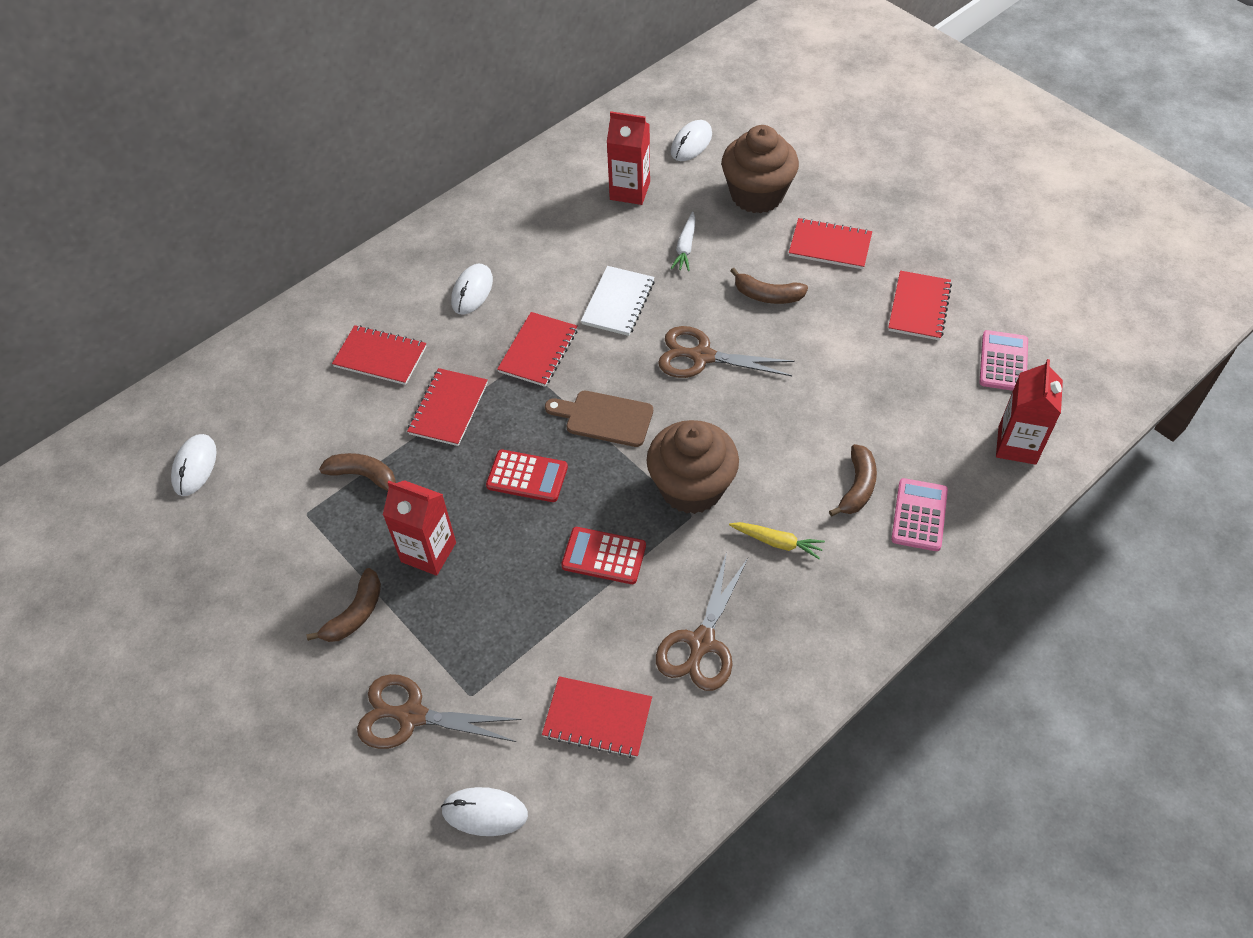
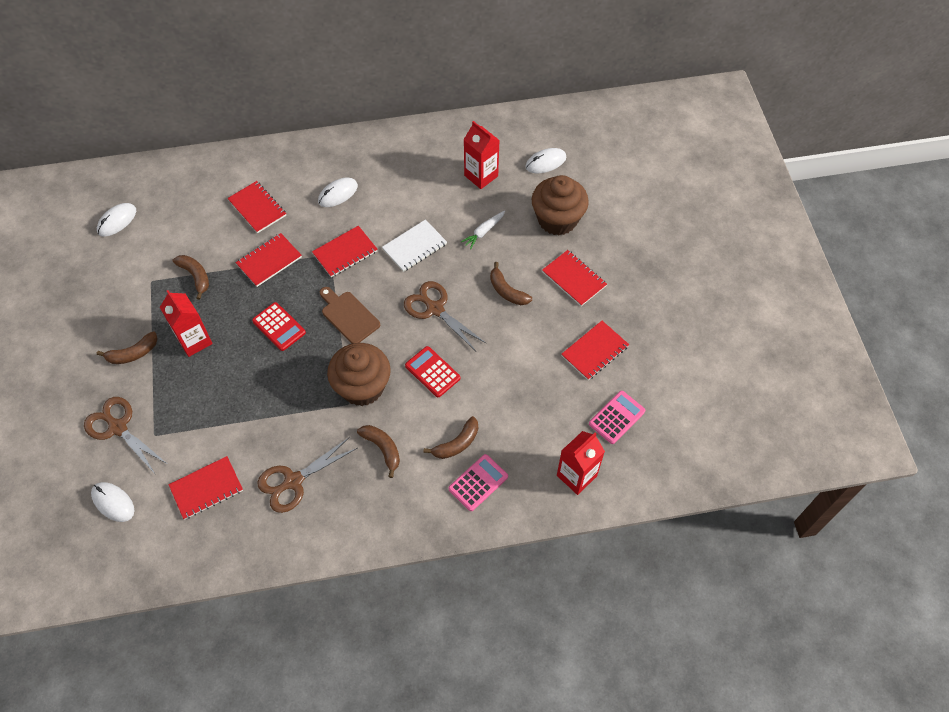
camera: 30 degrees right, 5 degrees up
red notebook [542,676,652,758] -> red notebook turned 75 degrees counterclockwise [168,456,243,520]
red calculator [561,527,646,584] -> red calculator moved to [405,346,460,397]
yellow carrot [729,522,825,559] -> brown banana [357,425,400,478]

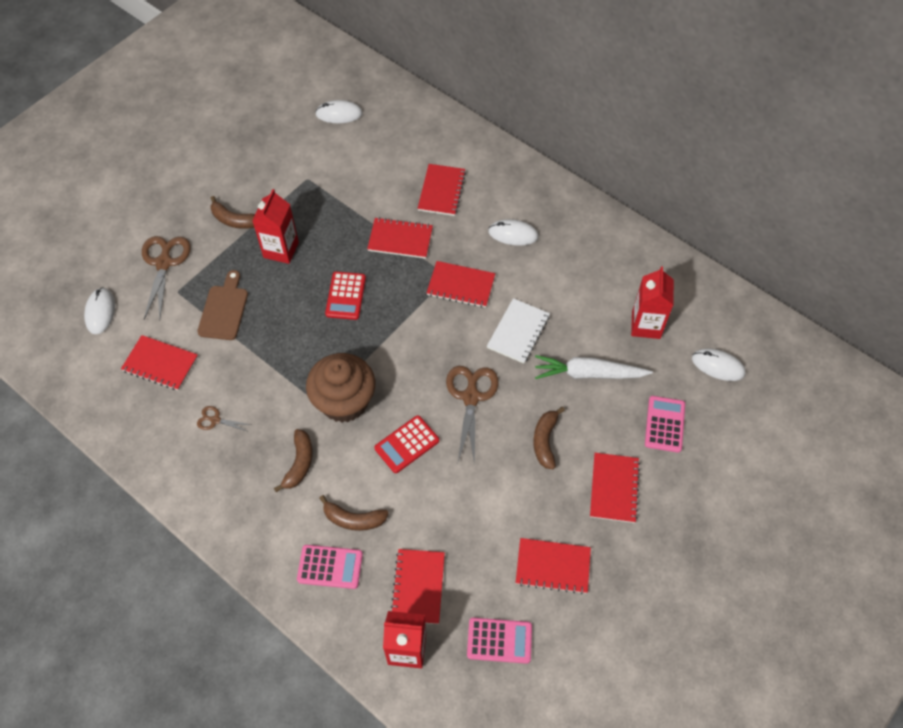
camera: 50 degrees right, 0 degrees up
brown banana [173,255,209,300] -> none
brown scissors [257,437,357,513] -> brown scissors [197,406,251,432], size x0.50
brown cutting board [320,287,380,344] -> brown cutting board moved to [197,270,248,340]
white notebook [382,219,447,272] -> white notebook turned 75 degrees counterclockwise [487,298,550,364]
red calculator [405,346,460,397] -> red calculator turned 135 degrees counterclockwise [374,415,439,473]
white carrot [461,211,505,249] -> white carrot [535,355,653,379], size x1.69
brown cupcake [532,175,589,235] -> pink calculator [645,396,685,453]
none -> red notebook [391,549,445,624]

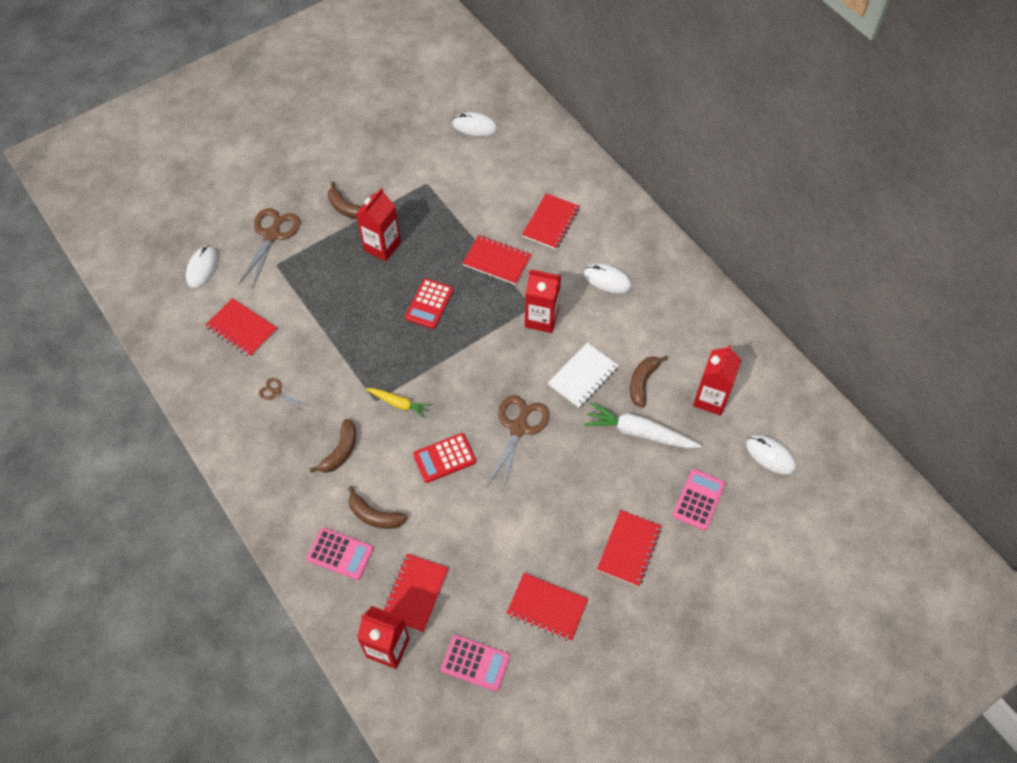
camera: 15 degrees right, 0 degrees up
brown cutting board [197,270,248,340] -> none
brown cupcake [306,353,375,423] -> yellow carrot [366,388,430,418]
red notebook [427,261,495,308] -> red carton [525,270,561,333]
brown banana [533,407,565,469] -> brown banana moved to [630,356,668,408]

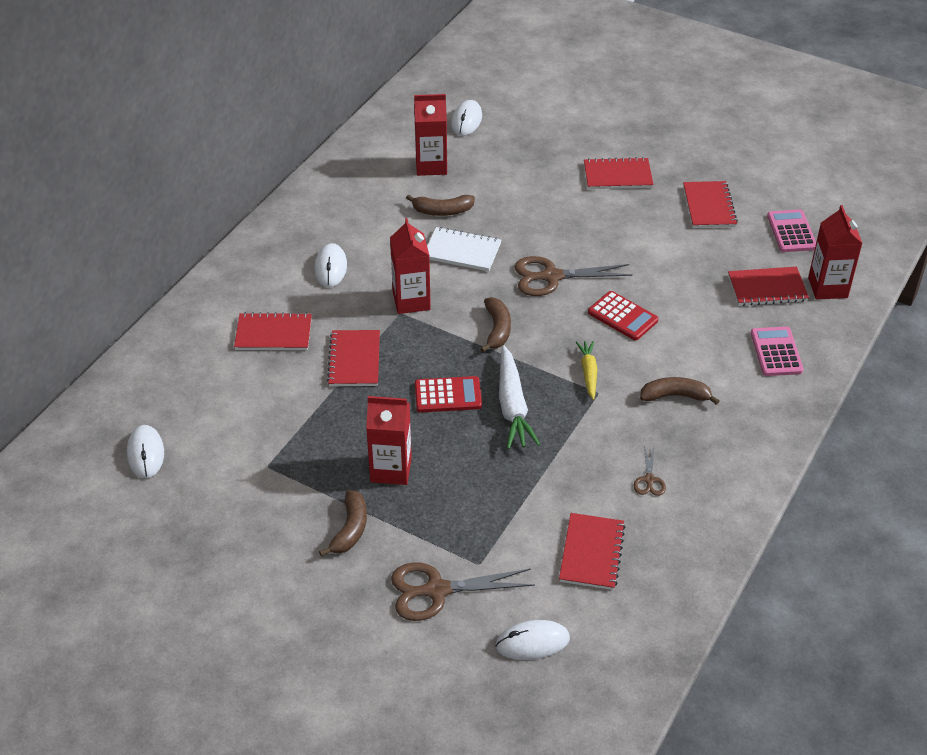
camera: 115 degrees left, 15 degrees down
brown banana [348,486,408,529] -> brown banana moved to [480,297,511,353]
white carrot [584,402,701,448] -> white carrot moved to [499,345,540,449]
pink calculator [673,469,725,530] -> none

